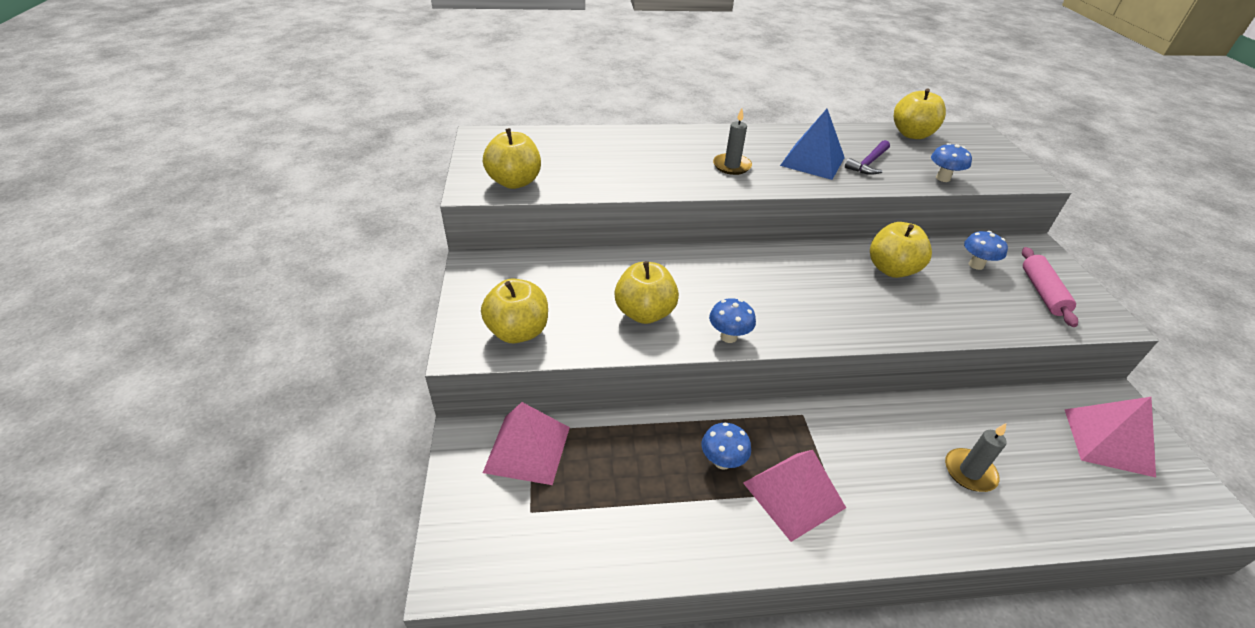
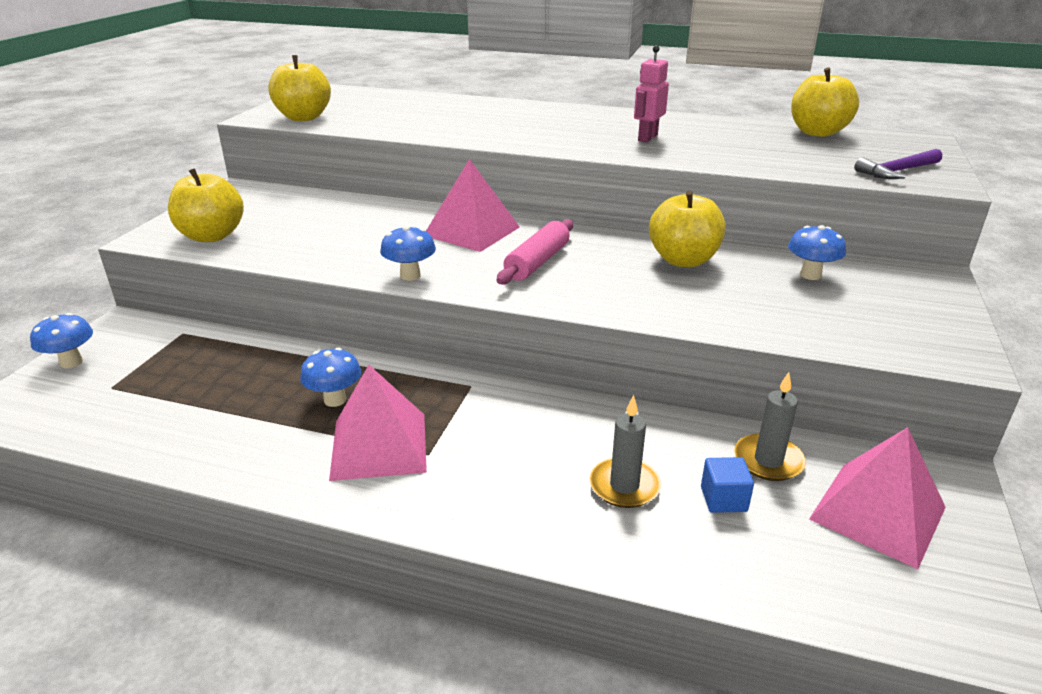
camera: 25 degrees right, 10 degrees down
pink pyramid [483,402,570,485] -> pink pyramid moved to [426,159,520,252]
yellow apple [614,261,679,324] -> none
grey candle [713,108,752,175] -> grey candle moved to [734,372,806,481]
blue pyramid [780,109,845,180] -> pink robot [634,45,669,142]
purple hammer [845,140,890,175] -> purple hammer moved to [854,149,942,179]
blue mushroom [931,143,972,182] -> blue mushroom moved to [30,313,93,368]
pink rolling pin [1022,247,1078,327] -> pink rolling pin moved to [496,219,573,284]
none -> blue cube [701,457,754,513]

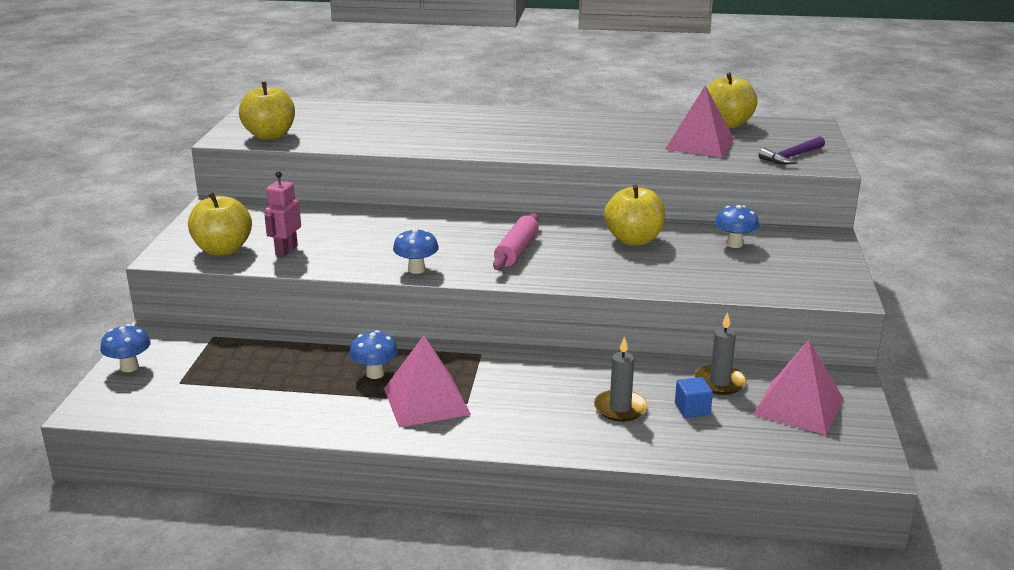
camera: 10 degrees left, 5 degrees down
pink pyramid [426,159,520,252] -> pink pyramid moved to [665,86,734,157]
pink robot [634,45,669,142] -> pink robot moved to [265,171,301,257]

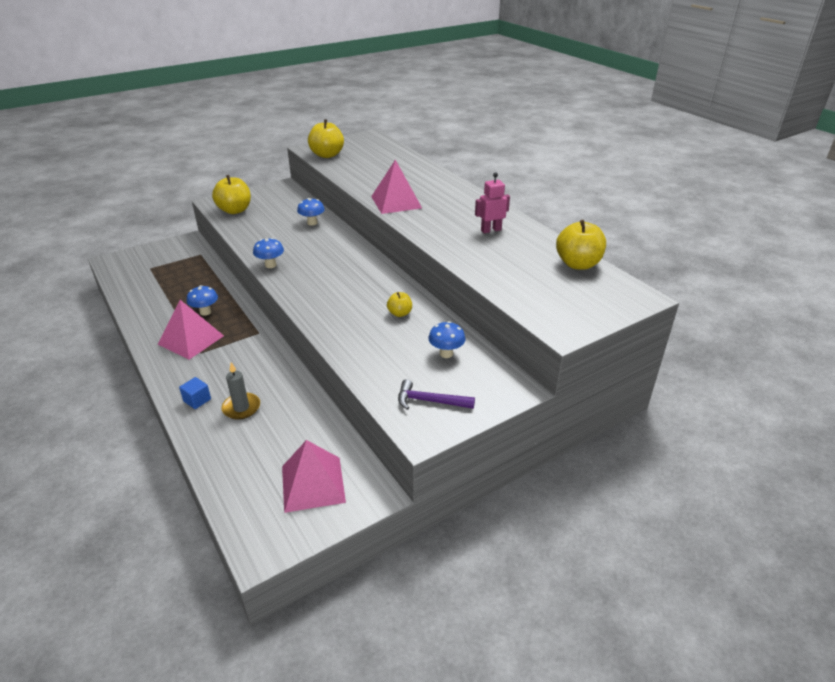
camera: 50 degrees right, 10 degrees up
blue mushroom [100,324,151,372] -> blue mushroom moved to [297,198,325,226]
pink robot [265,171,301,257] -> pink robot moved to [475,173,510,233]
pink rolling pin [493,213,539,270] -> none
yellow apple [604,185,665,246] -> yellow apple [387,292,412,317], size x0.53
pink pyramid [665,86,734,157] -> pink pyramid moved to [371,160,422,214]
blue cube [675,377,713,418] -> blue cube moved to [179,377,211,409]
grey candle [695,312,746,395] -> none
purple hammer [759,136,825,165] -> purple hammer moved to [398,379,475,410]

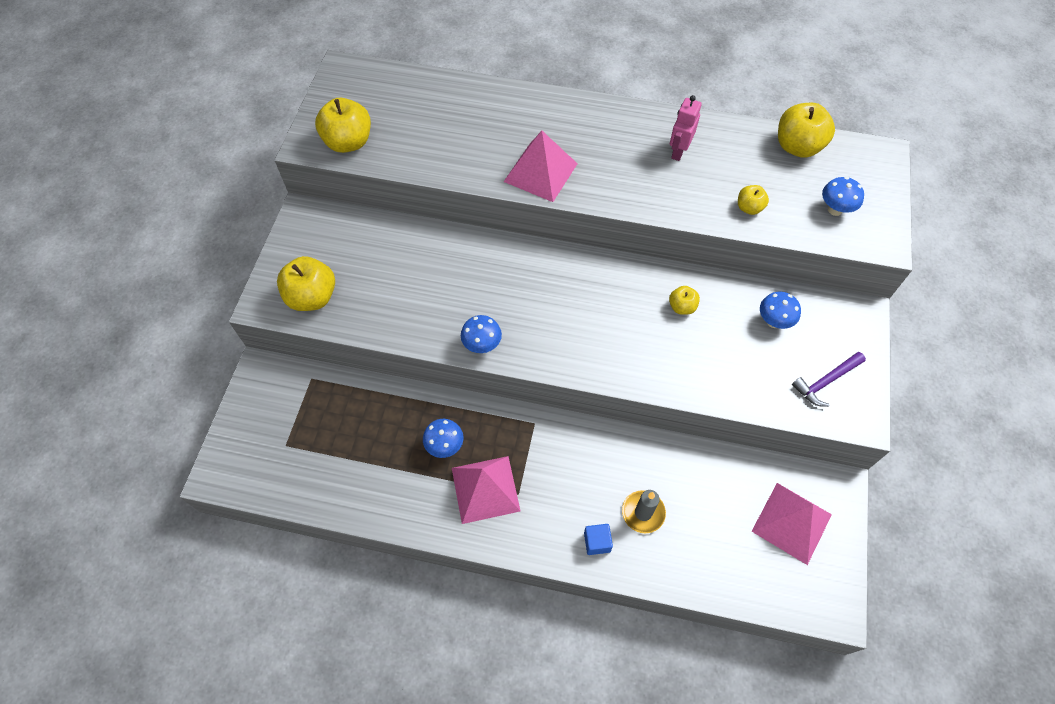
camera: 45 degrees left, 25 degrees up
blue mushroom [297,198,325,226] -> blue mushroom moved to [822,177,864,216]
none -> yellow apple [738,185,769,215]

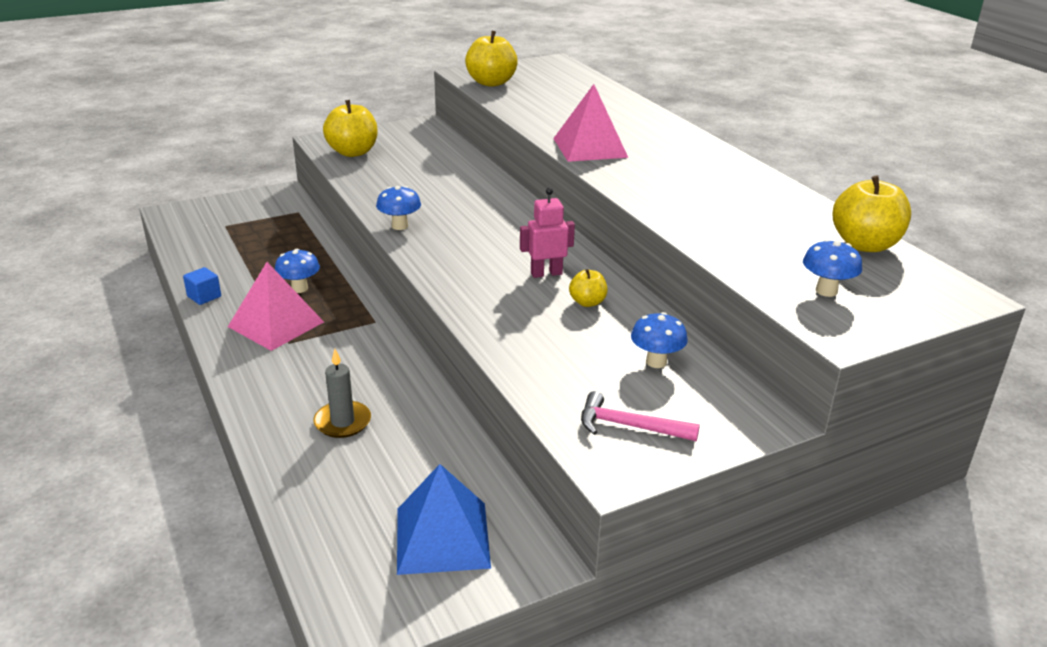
camera: 50 degrees right, 30 degrees down
blue cube [584,524,613,555] -> blue cube moved to [183,267,221,305]
pink robot [670,95,701,161] -> pink robot moved to [520,188,575,278]
yellow apple [738,185,769,215] -> none
pink pyramid [751,483,832,565] -> blue pyramid [397,464,491,575]
purple hammer [792,352,866,407] -> pink hammer [581,391,700,441]

